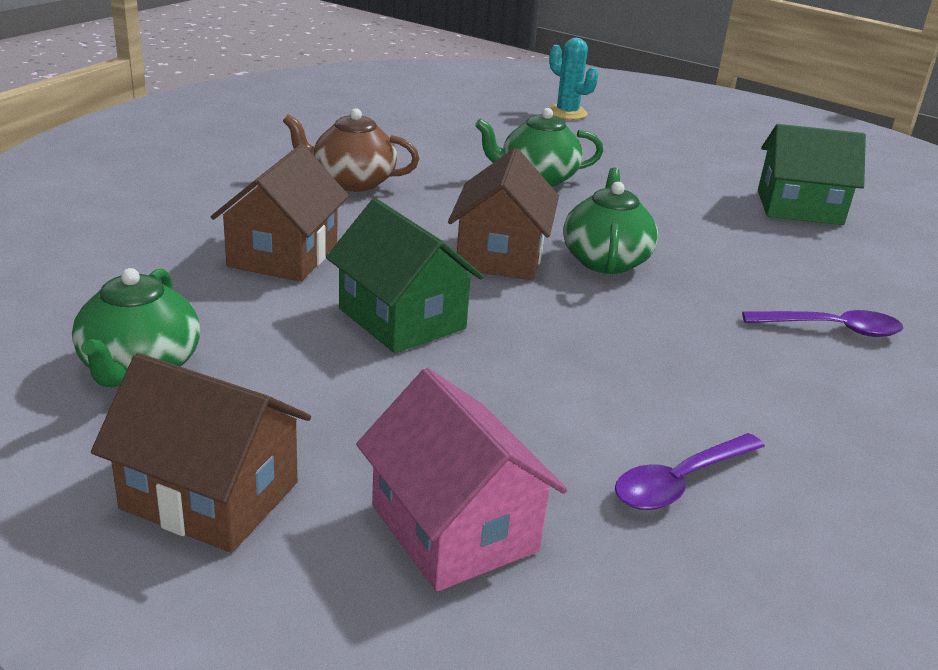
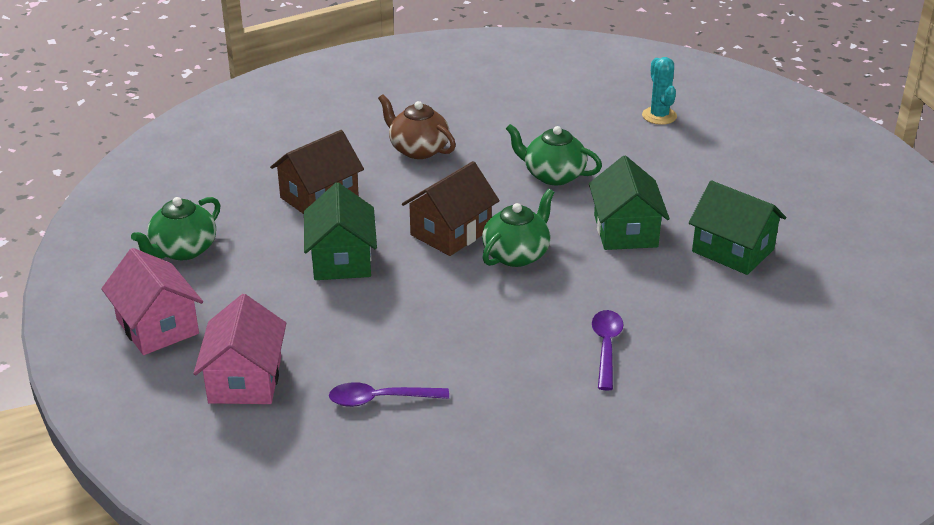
camera: 35 degrees right, 5 degrees up
brown house [91,353,311,553] -> pink house [101,248,203,355]
purple spoon [742,310,903,337] -> purple spoon turned 120 degrees counterclockwise [592,310,623,391]
none -> green house [589,156,670,250]

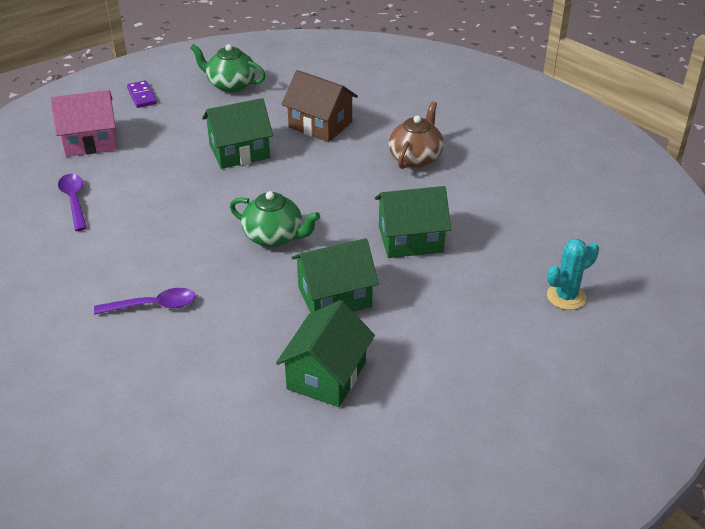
camera: 75 degrees right, 5 degrees up
pink house [101,248,203,355] -> purple domino [127,80,157,108]
brown house [402,161,500,256] -> none
green teapot [506,124,602,185] -> green house [375,186,451,258]

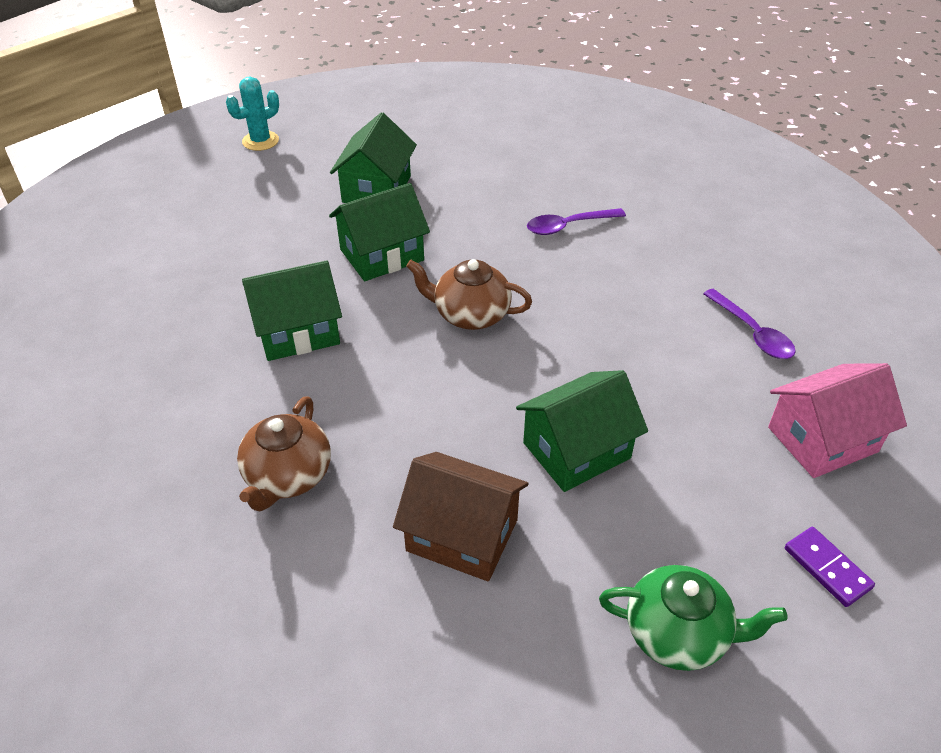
camera: 170 degrees right, 5 degrees up
green teapot [230,191,320,247] -> brown teapot [406,259,532,330]
turquoise cactus [547,239,599,310] -> turquoise cactus moved to [226,77,279,151]

